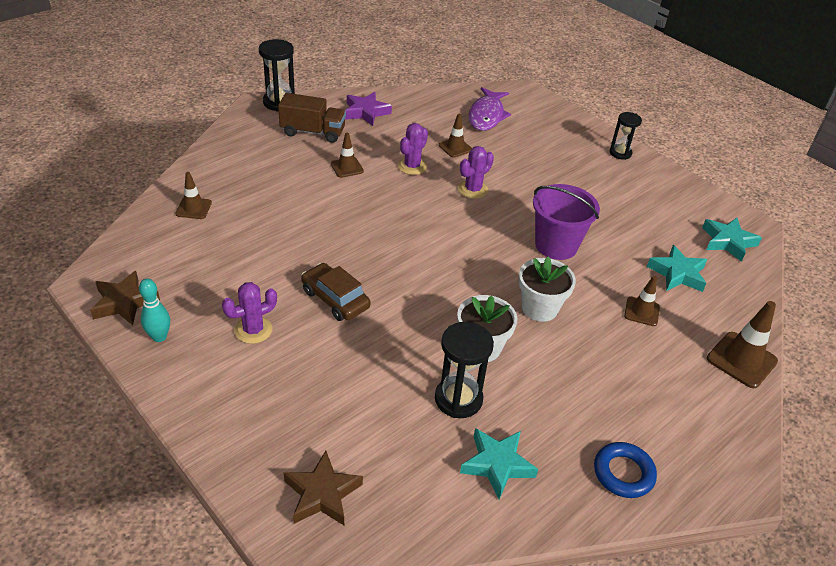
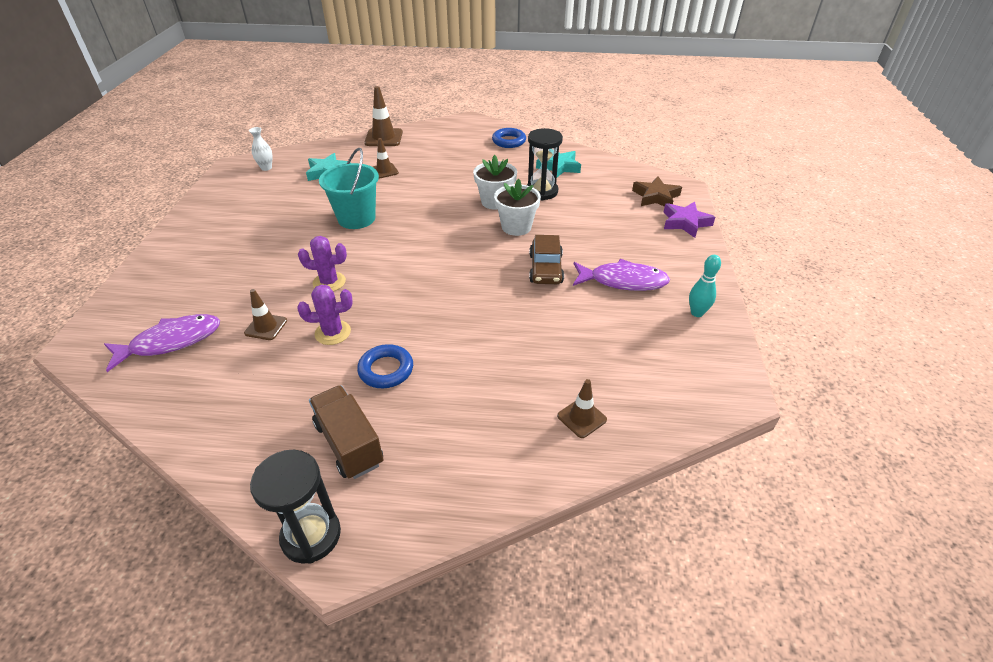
camera: 130 degrees left, 0 degrees up
brown star [90,271,160,325] -> none
purple cactus [222,282,277,344] -> purple fish [573,259,670,291]
brown traffic cone [331,133,364,178] -> blue ring [357,344,413,388]
purple star [345,92,392,126] -> purple star moved to [663,202,715,238]
white flower pot [518,257,576,322] -> white flower pot moved to [494,179,541,236]
purple bucket [533,184,600,260] -> turquoise bucket [319,148,379,229]
black hourglass [609,112,642,160] -> none
turquoise star [702,218,762,262] -> white vase [249,127,272,171]

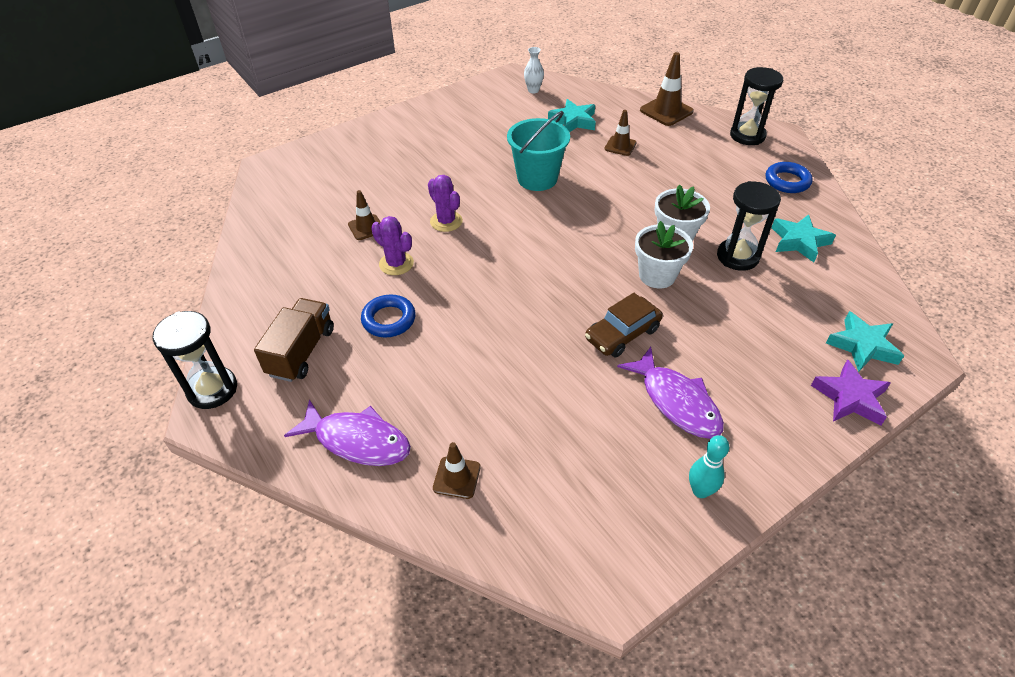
camera: 50 degrees right, 5 degrees up
purple fish [104,314,220,372] -> purple fish moved to [284,400,411,466]
brown star [632,176,682,207] -> turquoise star [826,311,904,372]
none -> black hourglass [730,67,783,145]

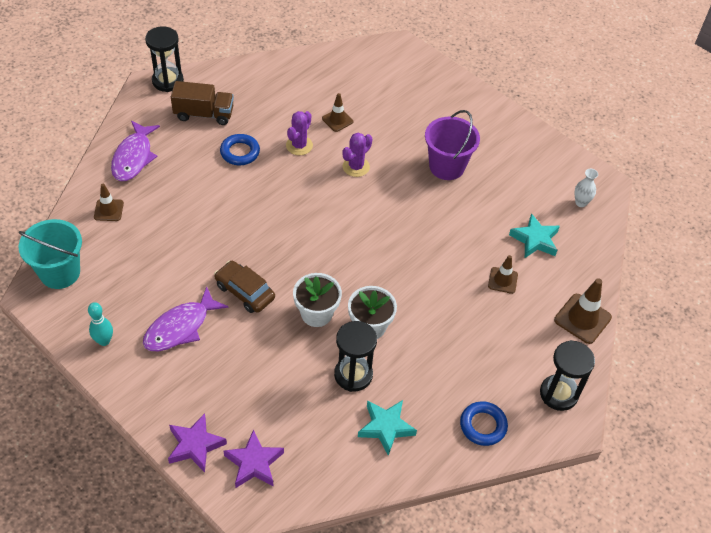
camera: 75 degrees right, 5 degrees up
turquoise bucket [507,111,570,191] -> turquoise bucket moved to [18,219,82,289]
turquoise star [826,311,904,372] -> purple star [223,430,284,488]
none -> purple bucket [425,110,480,180]

